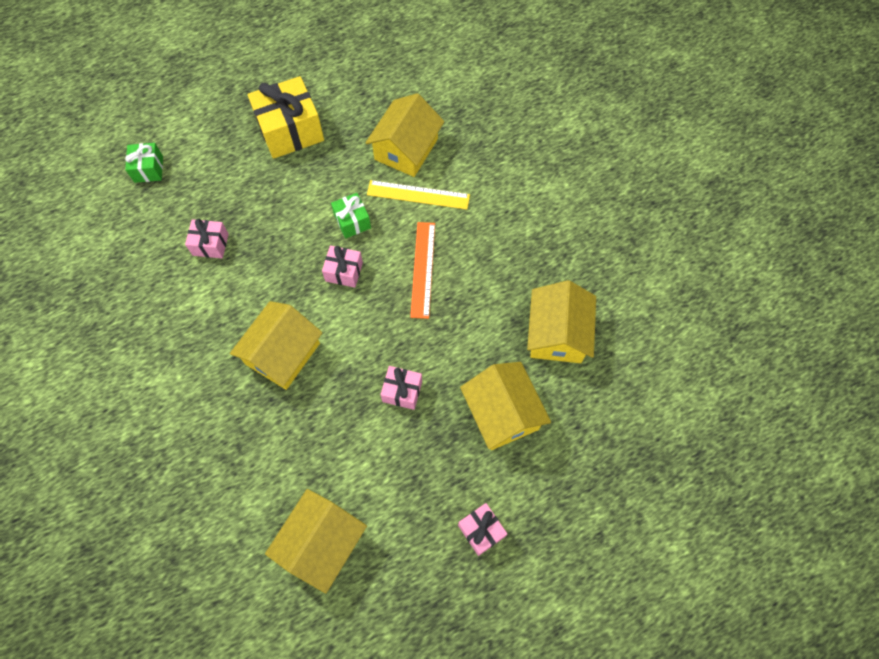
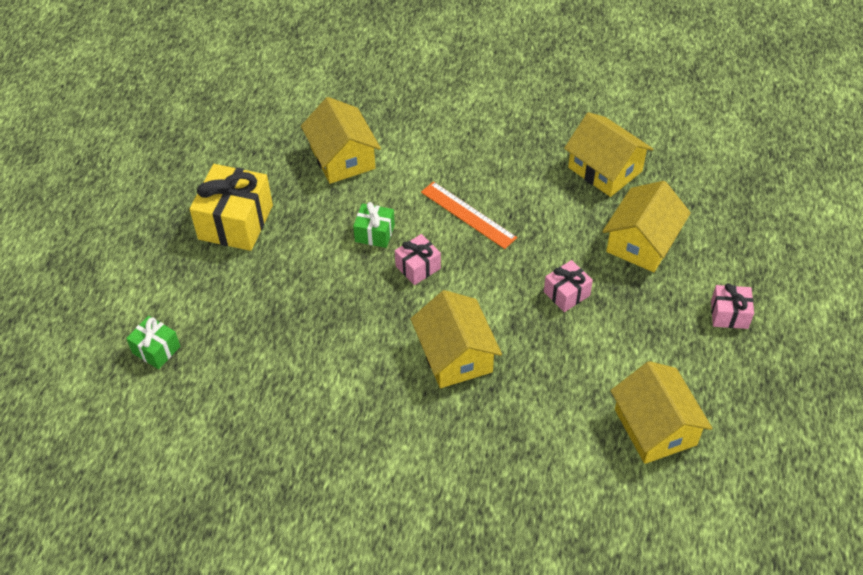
camera: 50 degrees left, 15 degrees down
pink gift [185,219,229,258] -> none
yellow ruler [367,180,470,209] -> none
yellow house [460,362,551,450] -> yellow house turned 75 degrees counterclockwise [602,181,691,272]

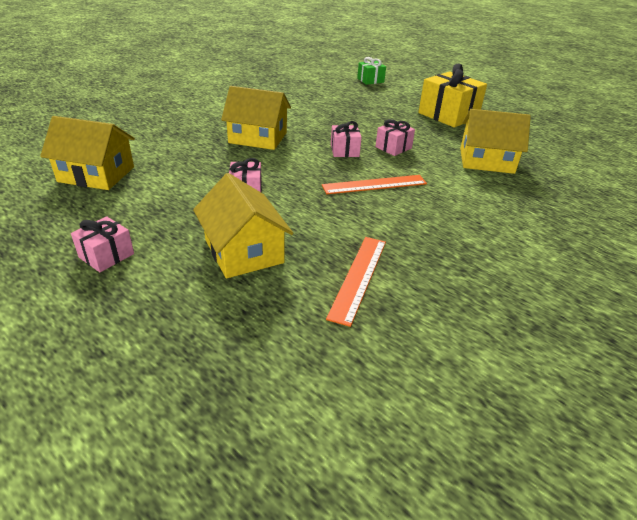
camera: 120 degrees right, 15 degrees down
green gift [353,202,395,248] -> pink gift [375,119,415,156]
yellow house [564,112,653,197] -> orange ruler [326,237,386,327]

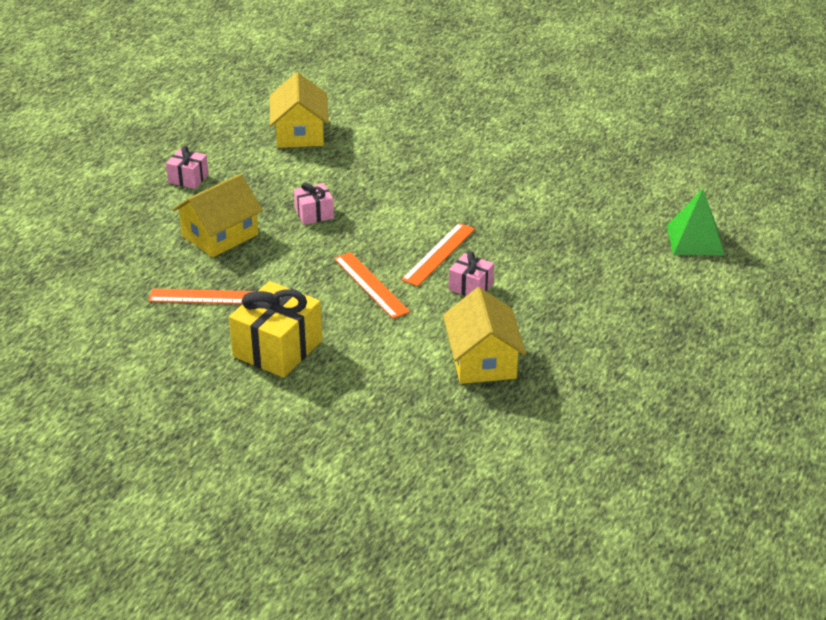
camera: 75 degrees right, 0 degrees up
yellow house [221,86,291,150] -> none
pink gift [331,121,362,157] -> orange ruler [401,223,475,287]
green gift [357,57,386,85] -> green pyramid [667,189,724,255]
yellow gift [418,64,487,128] -> yellow gift moved to [229,281,322,378]

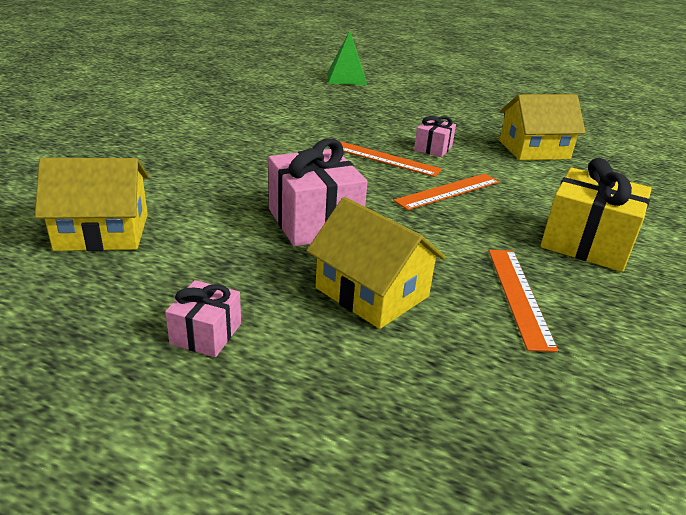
camera: 95 degrees left, 5 degrees down
pink gift [294,182,334,225] -> pink gift [268,138,367,247], size x1.88

